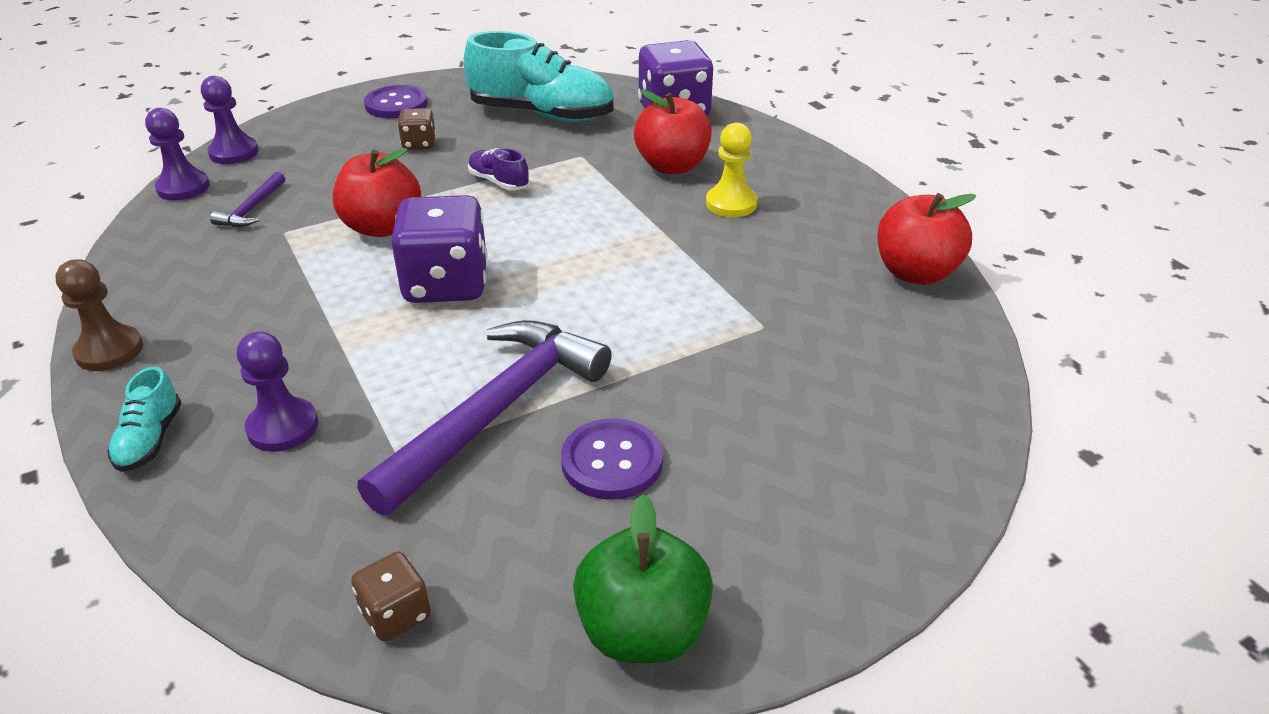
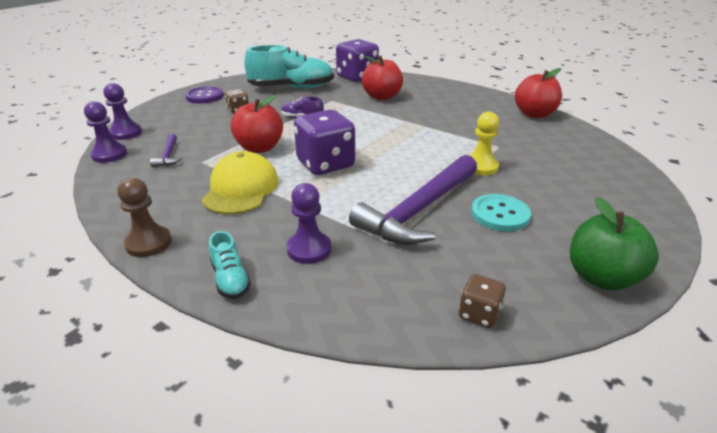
camera: 25 degrees left, 5 degrees down
purple hammer [357,320,612,516] -> purple hammer turned 150 degrees counterclockwise [349,155,477,245]
purple button [561,418,663,500] -> turquoise button [471,194,531,232]
yellow pawn [706,123,757,217] -> yellow pawn moved to [470,111,499,176]
none -> yellow cap [202,151,279,214]

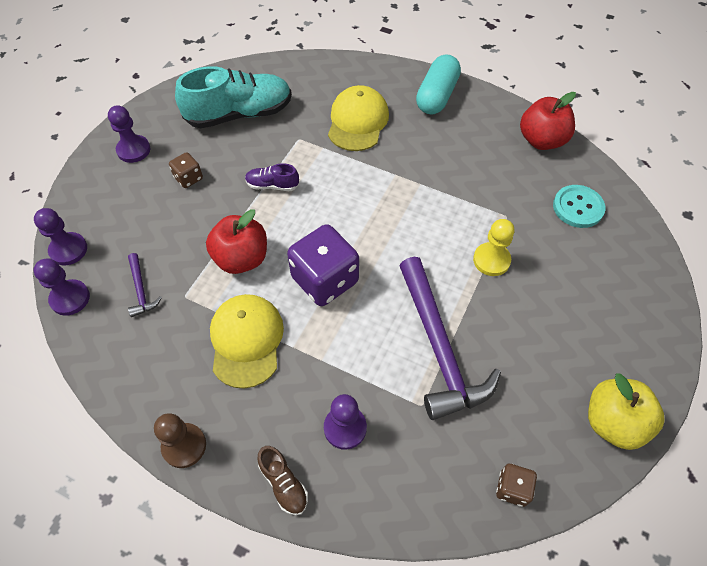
camera: 10 degrees left, 25 degrees up
purple button [185,86,224,104] -> purple pawn [108,105,150,163]
turquoise shoe [209,231,251,299] -> brown shoe [258,446,308,515]
purple dice [336,39,379,82] -> none
purple hammer [349,155,477,245] -> purple hammer turned 45 degrees counterclockwise [399,257,501,420]
red apple [362,56,403,100] -> yellow cap [328,85,389,151]
turquoise button [471,194,531,232] -> turquoise button moved to [553,185,605,228]
green apple [570,197,659,290] -> yellow apple [588,373,665,450]
none -> turquoise capsule [416,54,461,115]

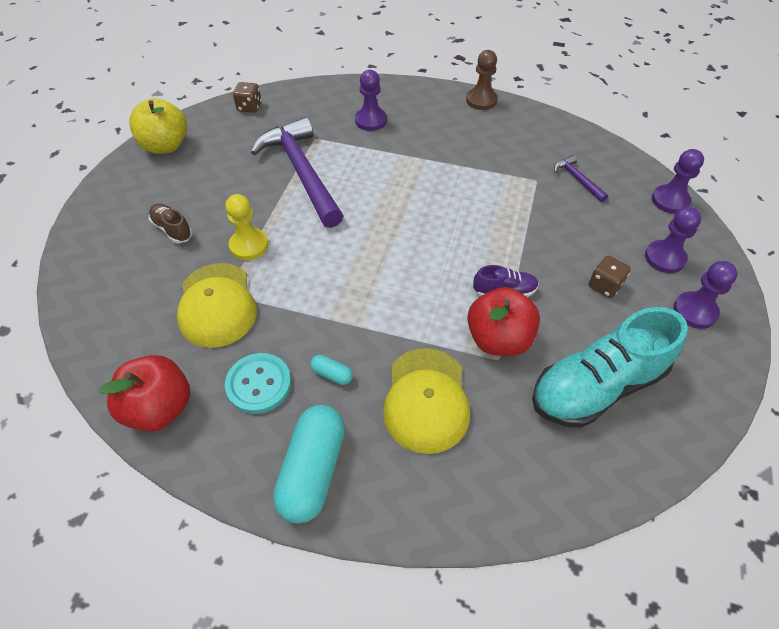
camera: 170 degrees right, 5 degrees down
purple pawn [33,258,90,316] -> purple pawn moved to [645,207,701,273]
red apple [206,209,267,274] -> red apple moved to [467,287,540,356]
yellow cap [210,294,284,389] -> yellow cap moved to [177,263,257,348]
brown shoe [258,446,308,515] -> brown shoe moved to [149,204,192,244]
purple dice [287,224,359,306] -> none
turquoise button [553,185,605,228] -> turquoise button moved to [225,353,291,414]
none -> turquoise capsule [310,355,353,385]

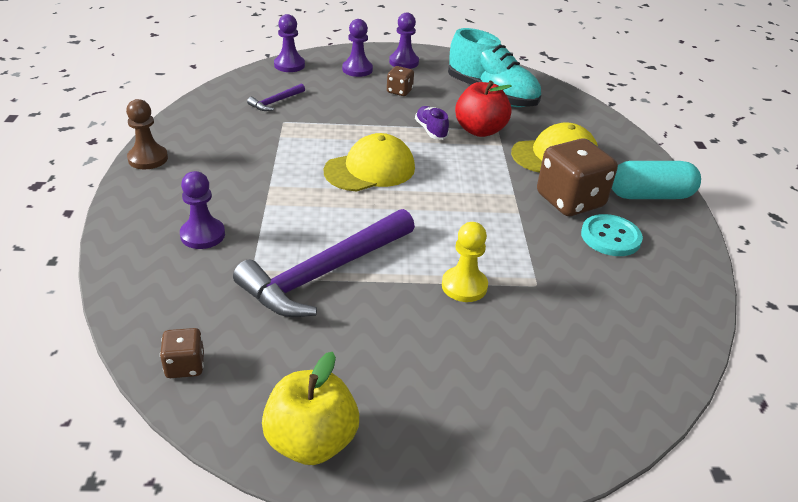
camera: 110 degrees left, 15 degrees down
red apple [99,355,190,432] -> none
brown shoe [149,204,192,244] -> none
yellow cap [177,263,257,348] -> yellow cap moved to [324,133,415,191]
turquoise capsule [310,355,353,385] -> brown dice [537,138,618,216]

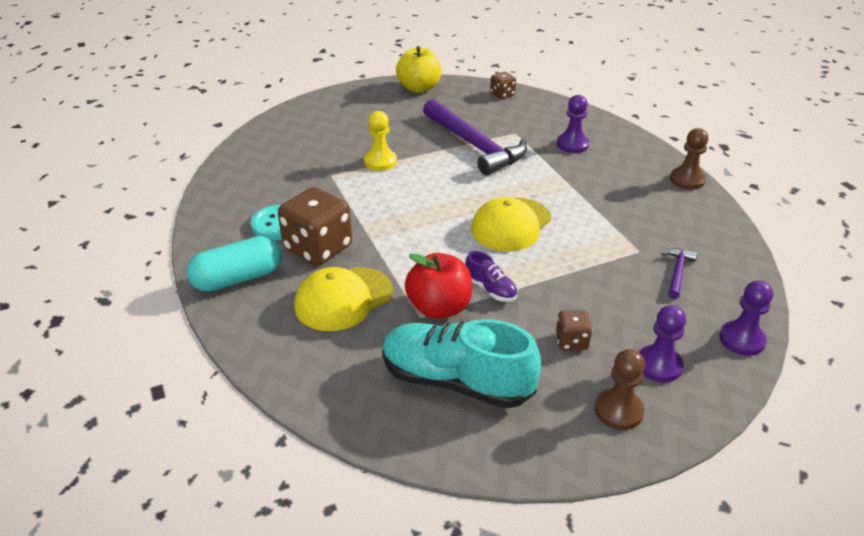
camera: 160 degrees right, 0 degrees up
purple hammer [233,209,415,317] -> purple hammer turned 120 degrees clockwise [423,99,527,176]
purple pawn [389,12,419,69] -> brown pawn [594,349,645,430]

